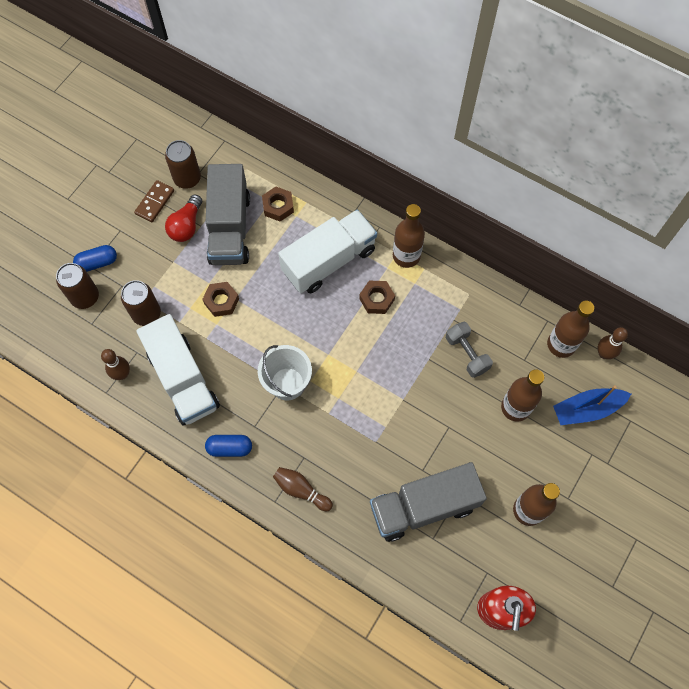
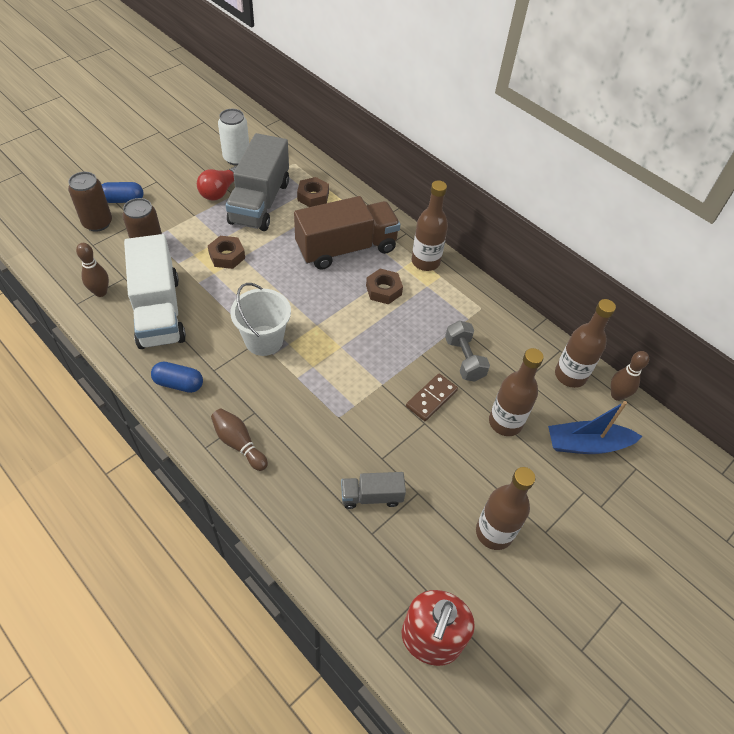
camera: 10 degrees right, 15 degrees down
brown domino [134,180,174,222] -> brown domino moved to [406,373,458,421]
brown can [165,140,201,189] -> white can [218,109,249,165]
white truck [278,210,377,293] -> brown truck [294,196,401,270]
grey truck [370,462,487,542] -> grey truck [341,472,406,509], size x0.49

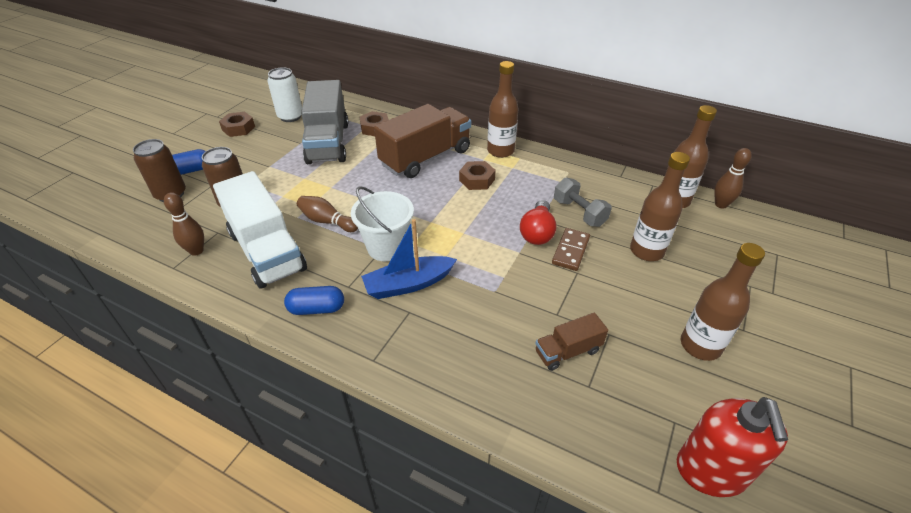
camera: 15 degrees left, 10 degrees down
red light bulb [197,166,237,200] -> red light bulb moved to [520,200,557,245]
brown nut [208,236,245,269] -> brown nut moved to [219,112,255,137]
brown bowling pin [211,408,268,471] -> brown bowling pin moved to [297,196,358,232]
grey truck [341,472,406,509] -> brown truck [535,313,608,371]
blue boat [548,401,642,454] -> blue boat moved to [361,219,457,299]

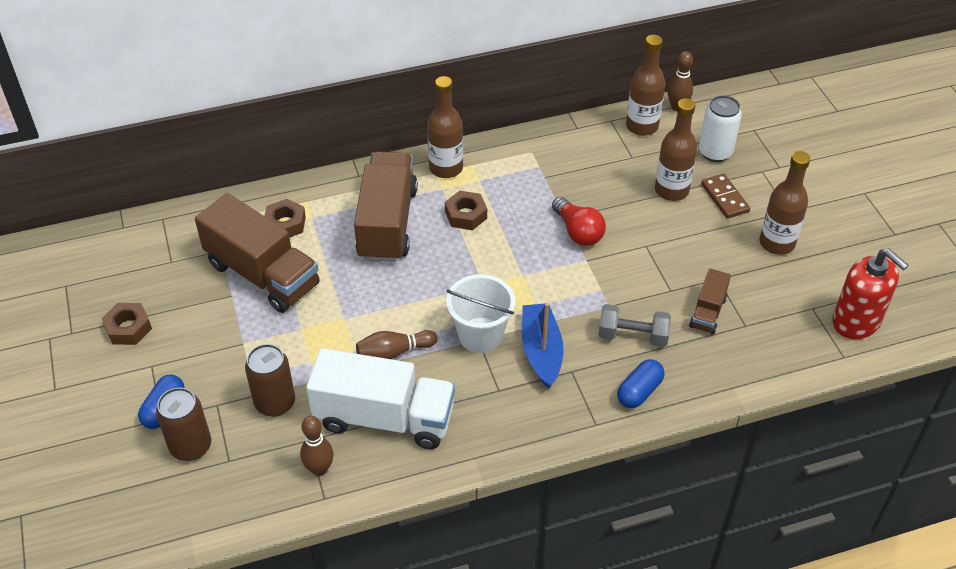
camera: 45 degrees left, 5 degrees up
white can [267,67,302,122] -> white can moved to [699,95,742,162]
blue capsule [284,286,344,315] -> blue capsule moved to [617,359,665,408]
grey truck [301,80,349,164] -> brown truck [195,193,320,313]
blue boat [361,219,457,299] -> blue boat turned 150 degrees clockwise [522,303,564,388]
brown domino [552,228,590,271] -> brown domino moved to [701,174,750,219]
grey dumbbell [554,177,612,227] -> grey dumbbell moved to [599,304,671,347]

